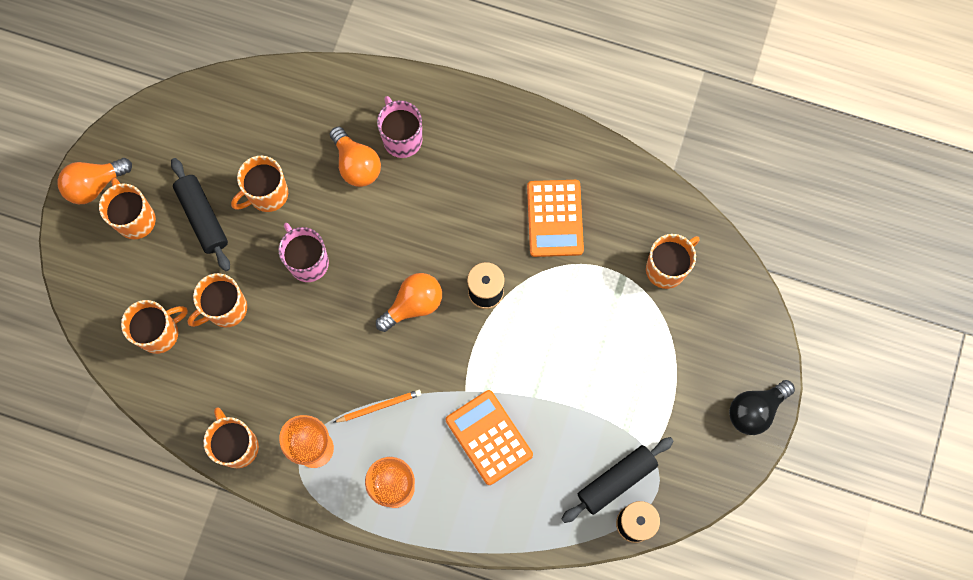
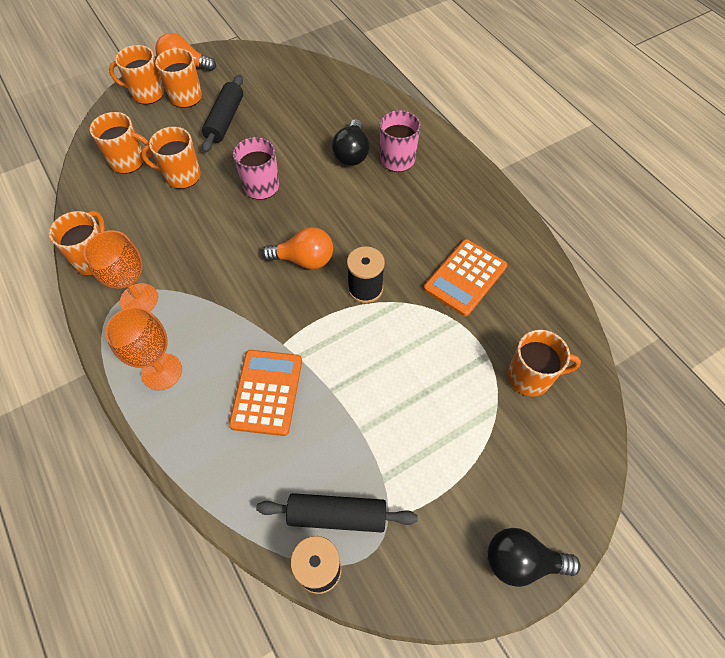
camera: 40 degrees right, 15 degrees down
orange mug [231,156,288,212] -> orange mug moved to [109,45,164,104]
orange light bulb [330,127,381,187] -> black light bulb [332,119,369,166]
orange pencil [333,390,421,423] -> none

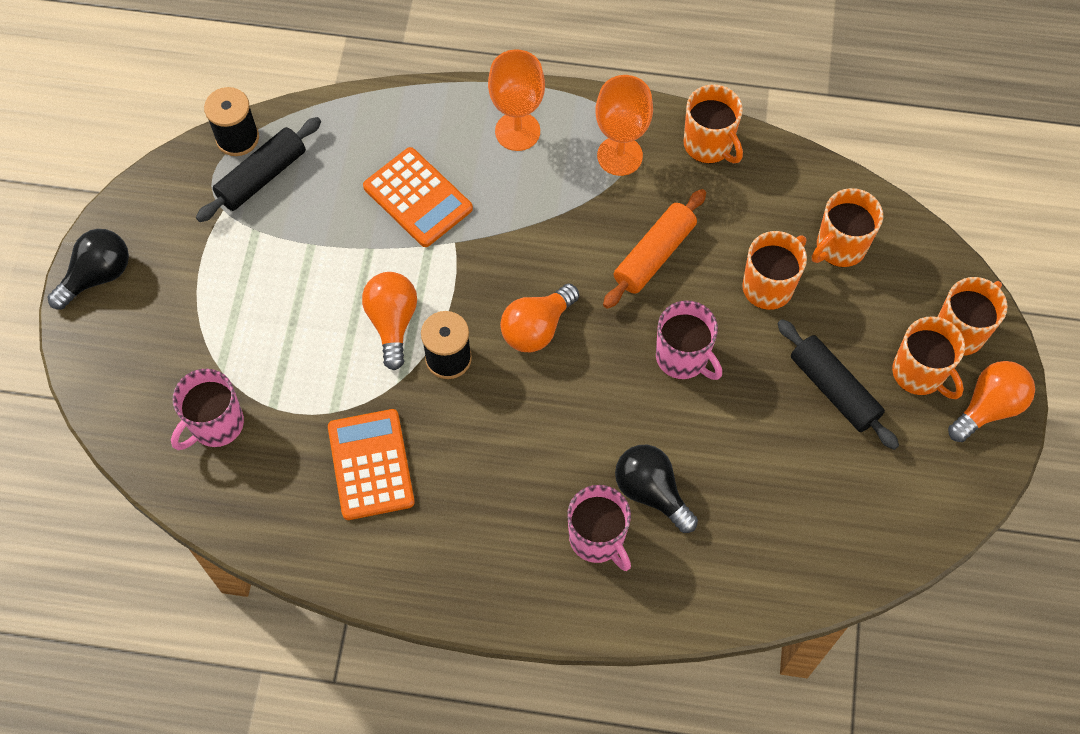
camera: 130 degrees right, 5 degrees up
orange mug [508,330,581,397] -> pink mug [171,369,244,450]
none -> orange light bulb [362,272,417,370]
none -> orange rolling pin [603,189,706,309]

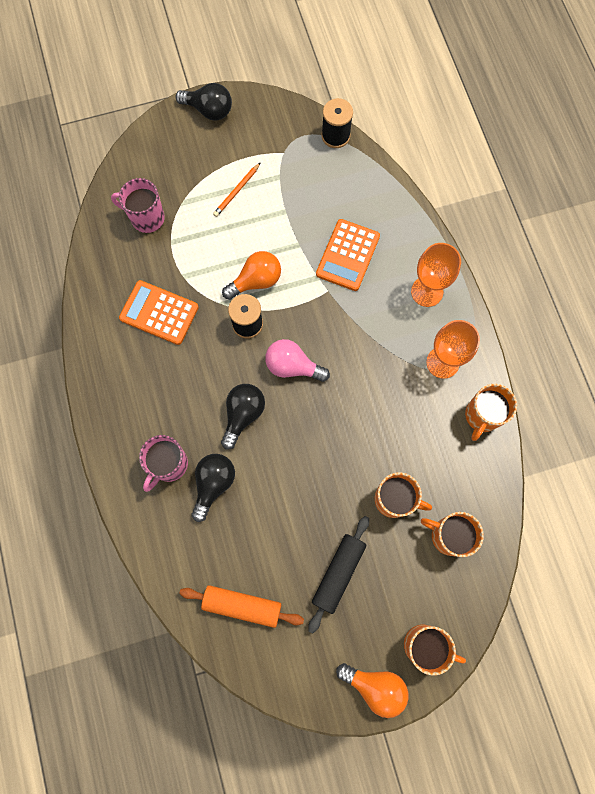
camera: 65 degrees right, 10 degrees up
black rolling pin [196,117,321,222] -> none
orange calculator [328,409,415,520] -> orange calculator turned 120 degrees counterclockwise [119,280,199,345]
orange light bulb [500,284,579,353] -> pink light bulb [265,339,330,382]
orange rolling pin [603,189,706,309] -> orange rolling pin moved to [179,585,304,628]
pink mug [656,301,722,380] -> none
orange mug [892,316,965,399] -> none
none -> orange pencil [213,162,261,217]
none -> black light bulb [221,384,265,449]

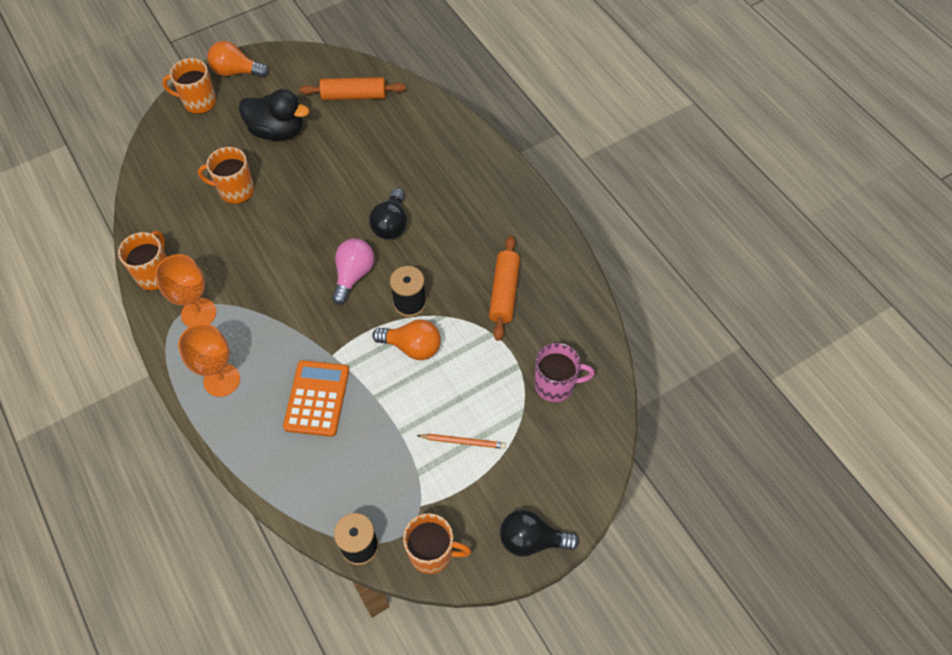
camera: 165 degrees right, 15 degrees down
orange calculator [119,280,199,345] -> orange rolling pin [489,236,520,341]
pink mug [139,435,188,492] -> none
black light bulb [192,454,235,522] -> none
orange pencil [213,162,261,217] -> orange pencil turned 75 degrees clockwise [417,434,506,449]
orange light bulb [222,251,281,300] -> orange light bulb turned 120 degrees counterclockwise [372,319,441,360]
pink light bulb [265,339,330,382] -> pink light bulb turned 75 degrees counterclockwise [332,239,374,305]
black rolling pin [308,516,369,633] -> black duck [239,89,309,141]
orange mug [421,512,484,557] -> orange mug moved to [403,513,471,574]

